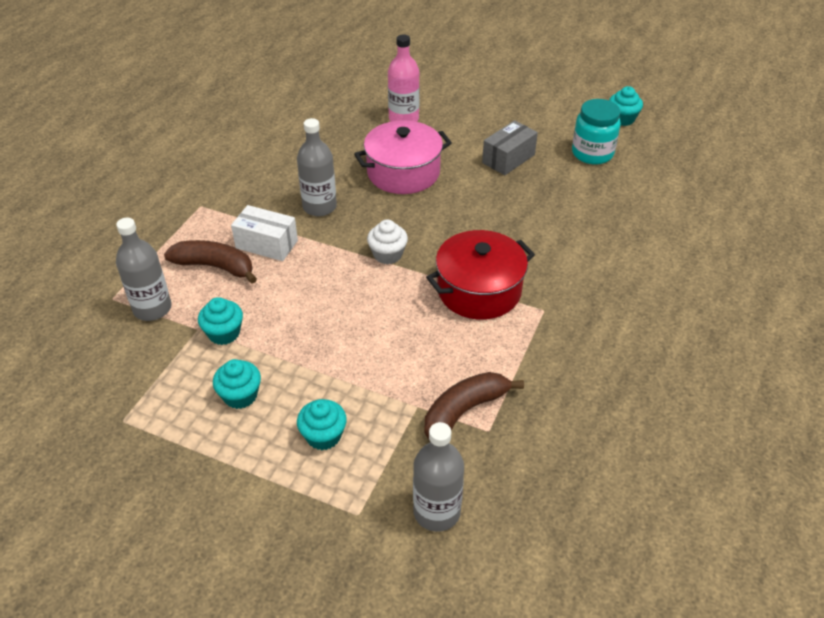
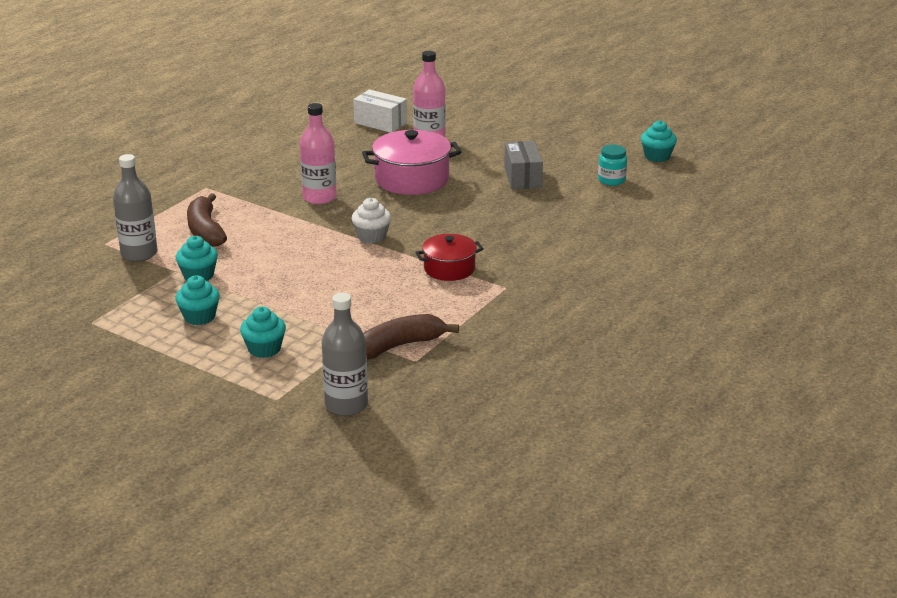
camera: 10 degrees right, 15 degrees down
brown banana [164,240,257,283] -> brown banana turned 135 degrees counterclockwise [187,193,227,246]
white box [231,205,298,261] -> white box moved to [353,90,407,133]
grey bottle [297,118,337,216] -> pink bottle [300,103,337,204]
red pot [426,230,535,320] -> red pot [415,234,483,281], size x0.62
grey box [482,120,538,175] -> grey box turned 60 degrees counterclockwise [504,141,543,189]
turquoise jar [572,99,621,165] -> turquoise jar [598,144,627,186], size x0.63

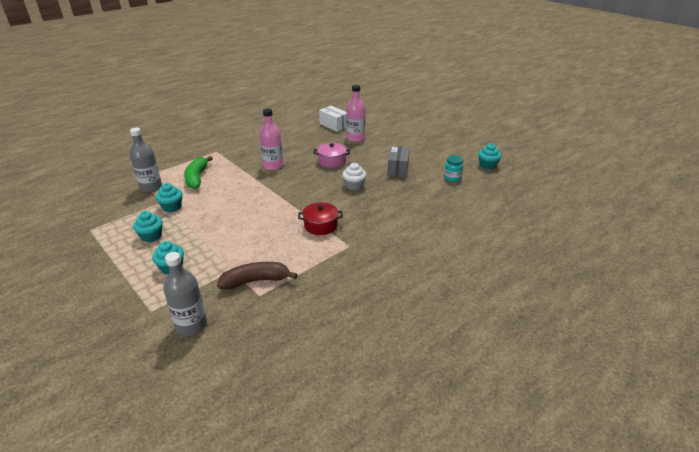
camera: 15 degrees right, 5 degrees up
brown banana [187,193,227,246] -> green banana [184,156,213,189]
white cupcake [352,198,391,243] -> white cupcake moved to [342,163,366,190]
pink pot [362,130,461,195] -> pink pot [314,143,350,168], size x0.62

